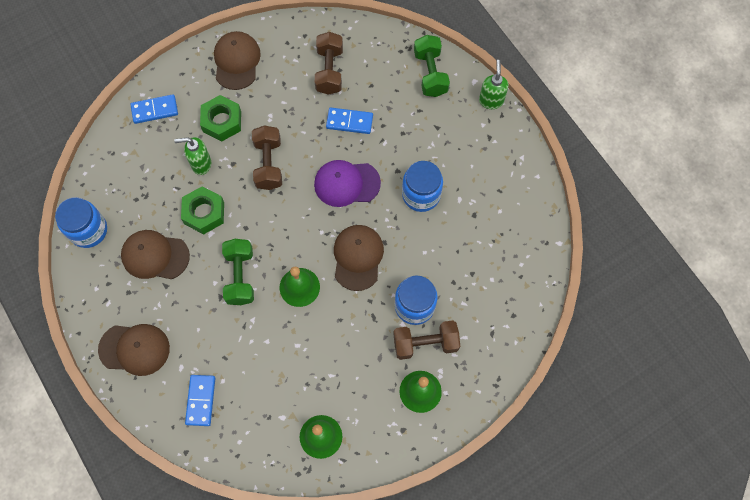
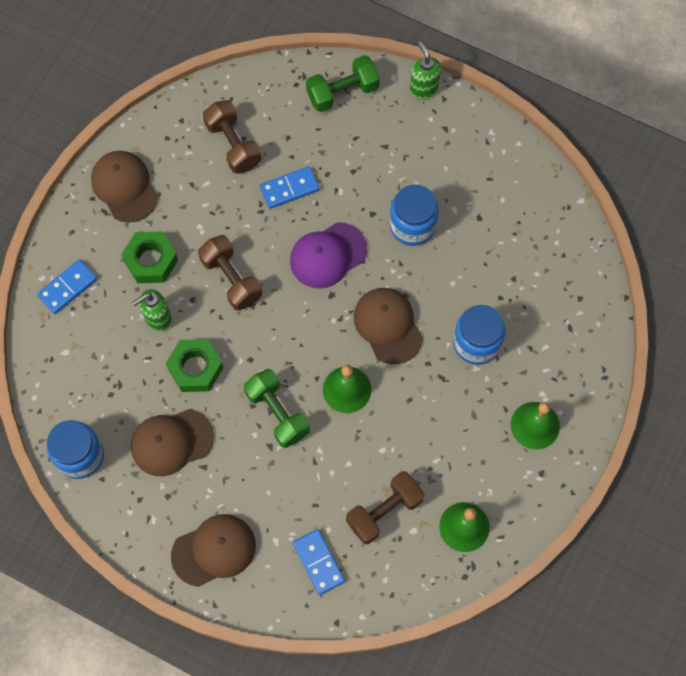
camera: 30 degrees left, 0 degrees up
brown dumbbell [393,320,460,360] -> brown dumbbell moved to [346,471,425,544]
green dumbbell [414,35,450,97] -> green dumbbell turned 75 degrees counterclockwise [306,55,380,112]

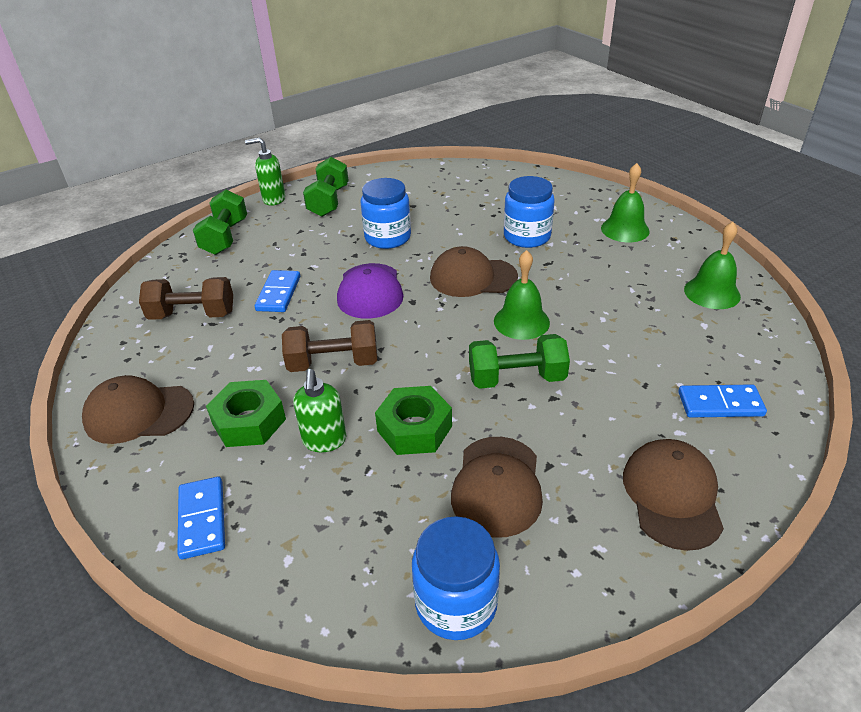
camera: 60 degrees left, 30 degrees down
brown dumbbell [346,471,425,544] -> none
none -> green dumbbell [303,157,349,217]

